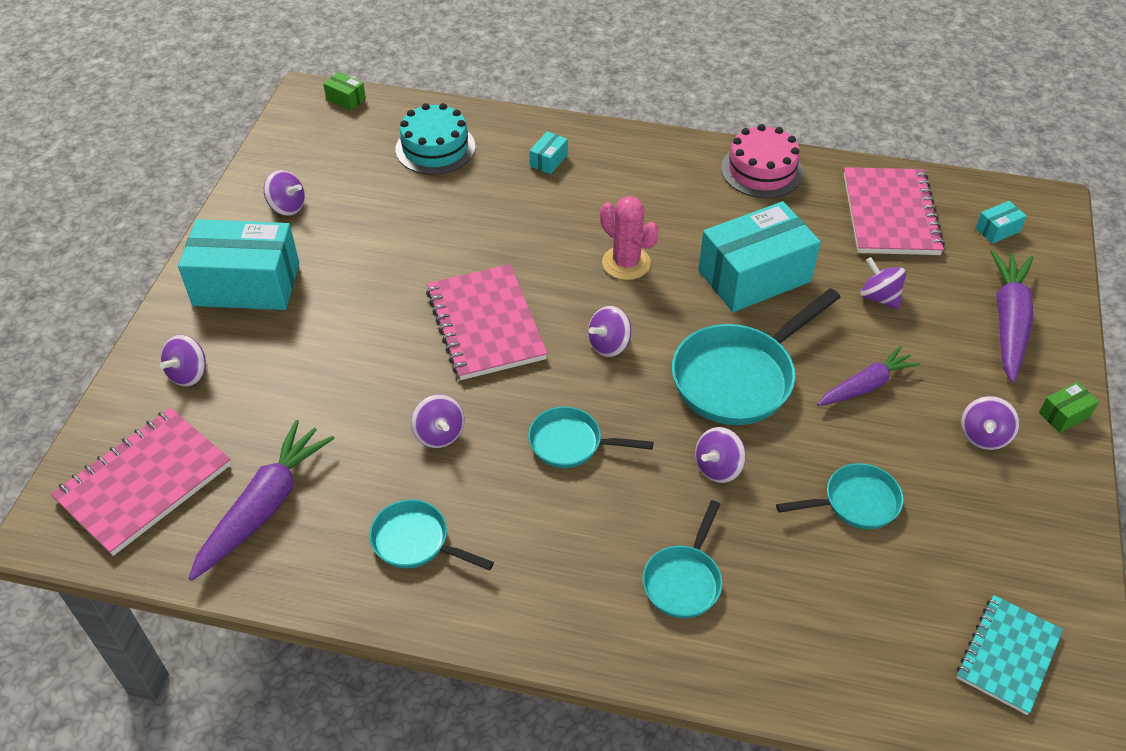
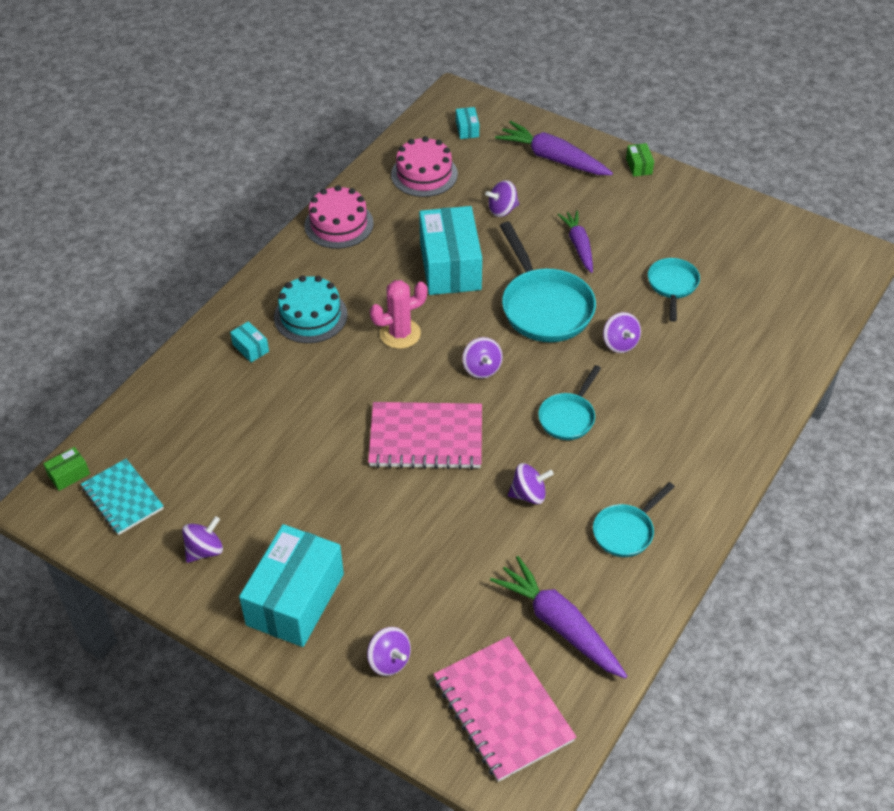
camera: 70 degrees left, 0 degrees up
turquoise cake [395,103,475,175] -> turquoise cake moved to [274,276,348,343]
turquoise pan [642,500,722,618] -> none
pink notebook [844,167,945,255] -> pink cake [391,136,458,197]
turquoise notebook [957,595,1063,715] -> turquoise notebook moved to [81,459,164,535]
purple spinning top [961,396,1019,450] -> none

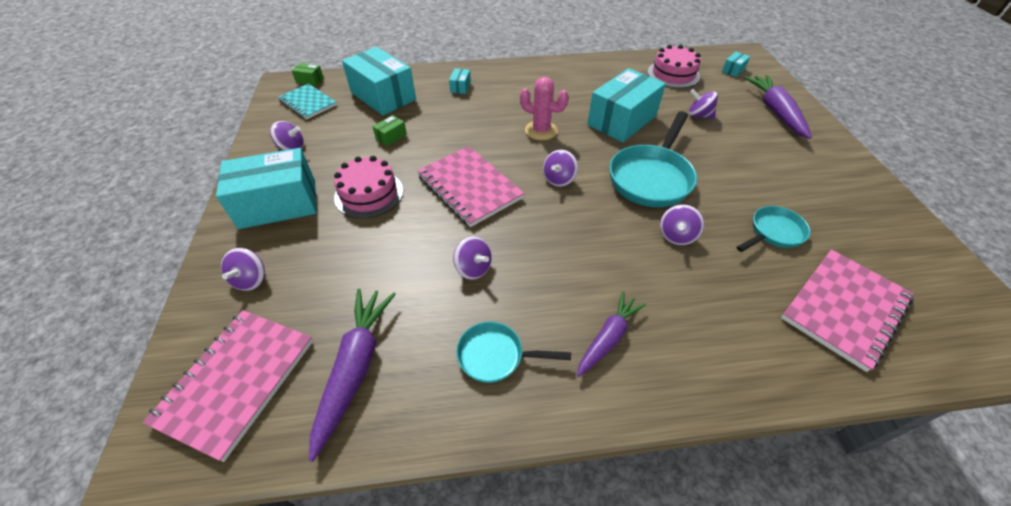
camera: 50 degrees right, 0 degrees up
turquoise notebook [81,459,164,535] -> turquoise notebook turned 60 degrees counterclockwise [278,84,337,120]
turquoise cake [274,276,348,343] -> none
pink cake [304,185,374,249] -> pink cake moved to [334,156,403,218]
turquoise pan [538,365,601,440] -> none
purple carrot [557,211,593,273] -> purple carrot moved to [577,291,646,377]
green box [626,143,654,177] -> green box moved to [372,115,407,146]
none -> turquoise box [342,47,416,115]
none -> pink notebook [781,250,914,372]

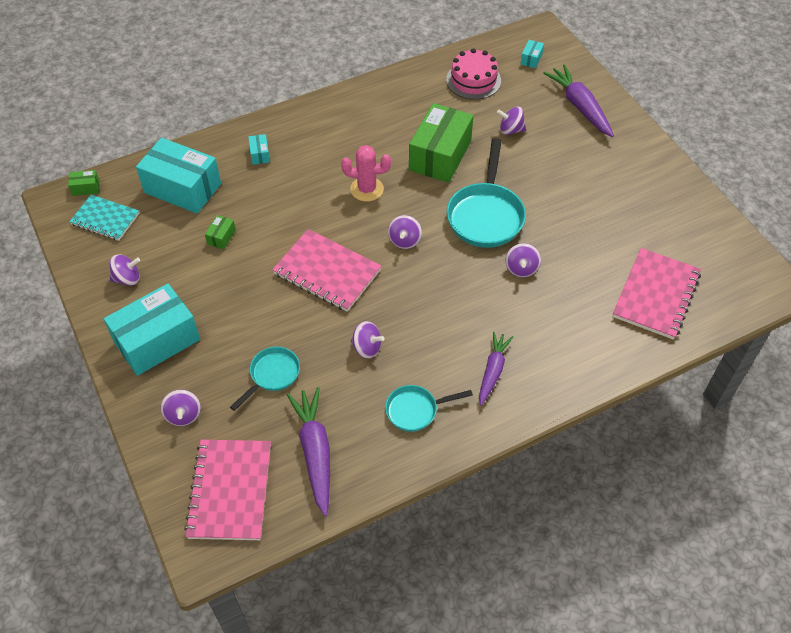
camera: 20 degrees left, 5 degrees up
pink cake [334,156,403,218] -> none
turquoise box [587,68,666,142] -> green box [409,103,473,183]
turquoise pan [736,206,810,252] -> turquoise pan moved to [230,347,300,411]

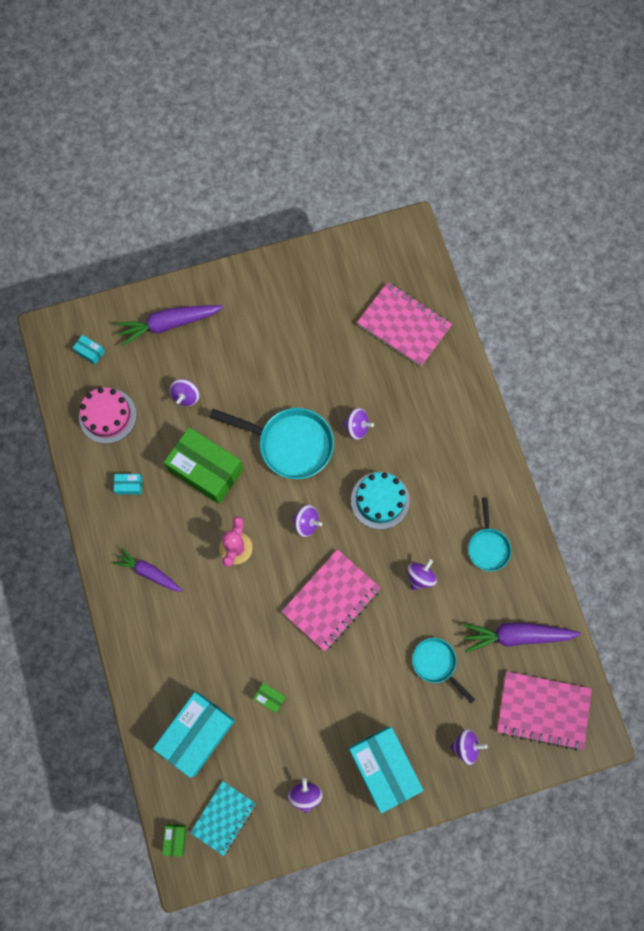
camera: 80 degrees left, 20 degrees up
turquoise box [248,134,270,165] -> turquoise box moved to [114,474,142,495]
purple carrot [479,331,513,406] -> purple carrot moved to [113,548,183,592]
none -> turquoise cake [351,472,410,529]

